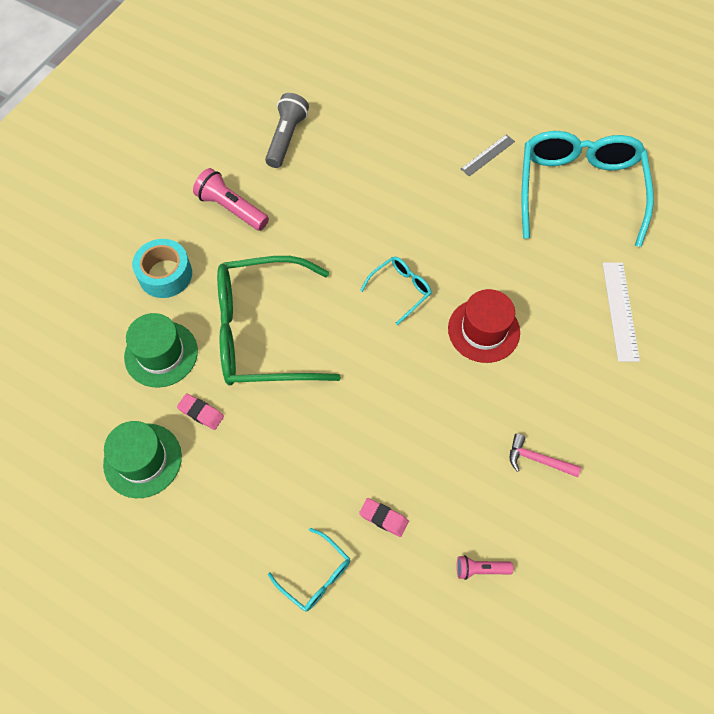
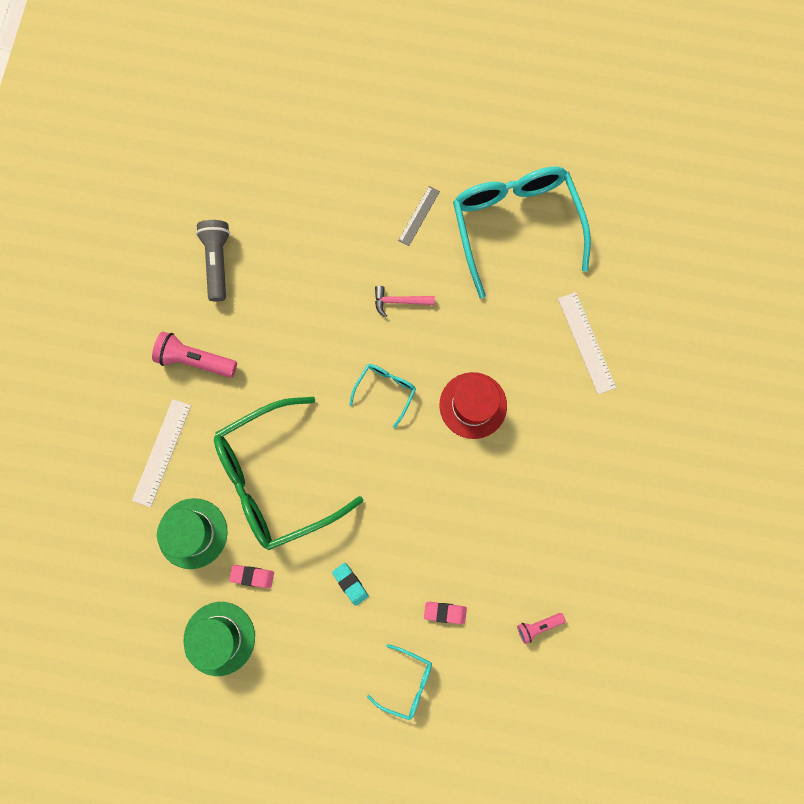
camera: 20 degrees left, 15 degrees up
turquoise tape [132,239,192,298] -> white ruler [132,399,191,507]
pink hammer [510,434,581,477] -> pink hammer moved to [375,286,435,317]
none -> turquoise eraser [332,563,369,606]

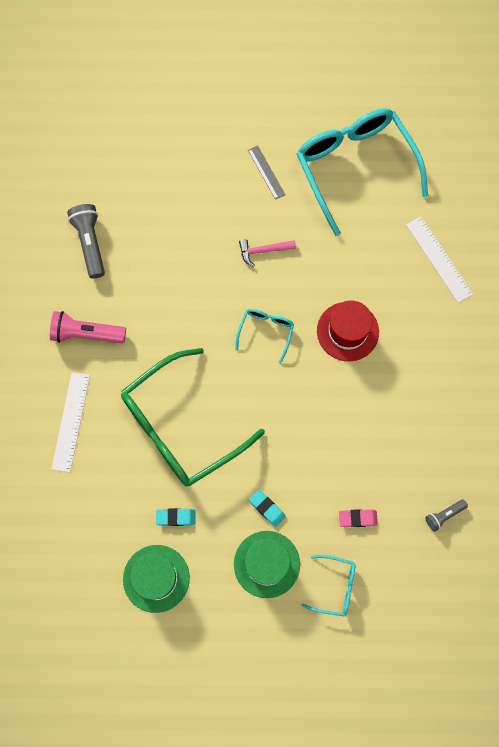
camera: 10 degrees left, 5 degrees down
green hat [157,498,228,569] -> green hat moved to [234,531,300,598]
pink eraser [229,565,274,588] -> turquoise eraser [156,508,195,526]
grey ruler [398,186,440,246] -> grey ruler turned 45 degrees counterclockwise [248,145,285,200]
pink flashlight [517,613,566,644] -> grey flashlight [425,499,468,532]

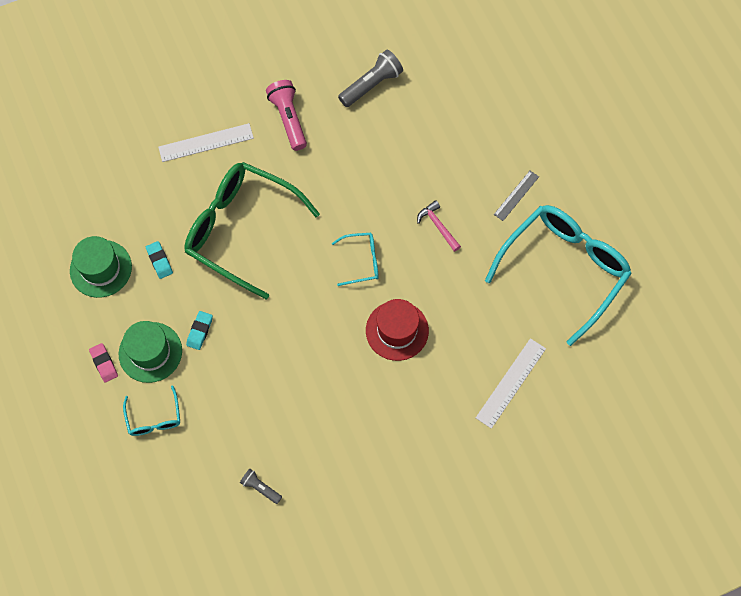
camera: 65 degrees right, 5 degrees down
pink eraser [339,509,378,527] -> pink eraser moved to [89,343,118,383]

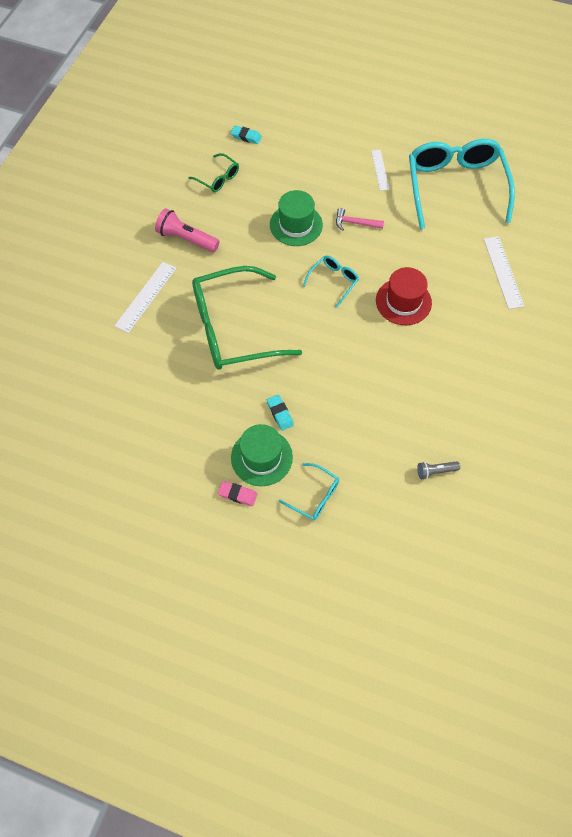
camera: 45 degrees left, 5 degrees down
green hat [70,236,132,298] -> green hat moved to [270,190,323,246]
turquoise eraser [146,241,173,279] -> turquoise eraser moved to [231,126,262,144]
grey flashlight [338,50,403,107] -> green glasses [188,153,239,192]
grey ruler [494,171,539,221] -> white ruler [371,150,390,191]

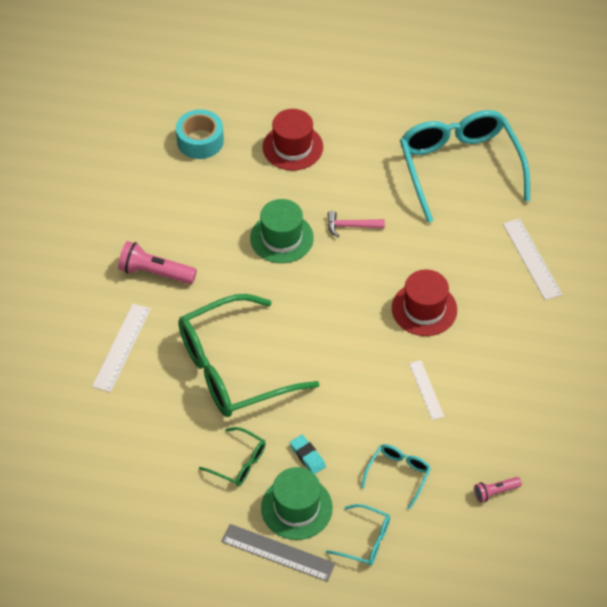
camera: 10 degrees left, 10 degrees down
green glasses [188,153,239,192] -> green glasses moved to [199,427,266,486]
pink eraser [218,481,257,506] -> grey ruler [221,524,336,582]
turquoise eraser [231,126,262,144] -> turquoise tape [176,109,224,159]
turquoise glasses [303,255,359,308] -> turquoise glasses moved to [361,444,431,510]
white ruler [371,150,390,191] -> white ruler moved to [409,360,444,420]
grey flashlight [417,461,460,479] -> pink flashlight [474,477,522,502]
none -> red hat [263,109,323,170]

